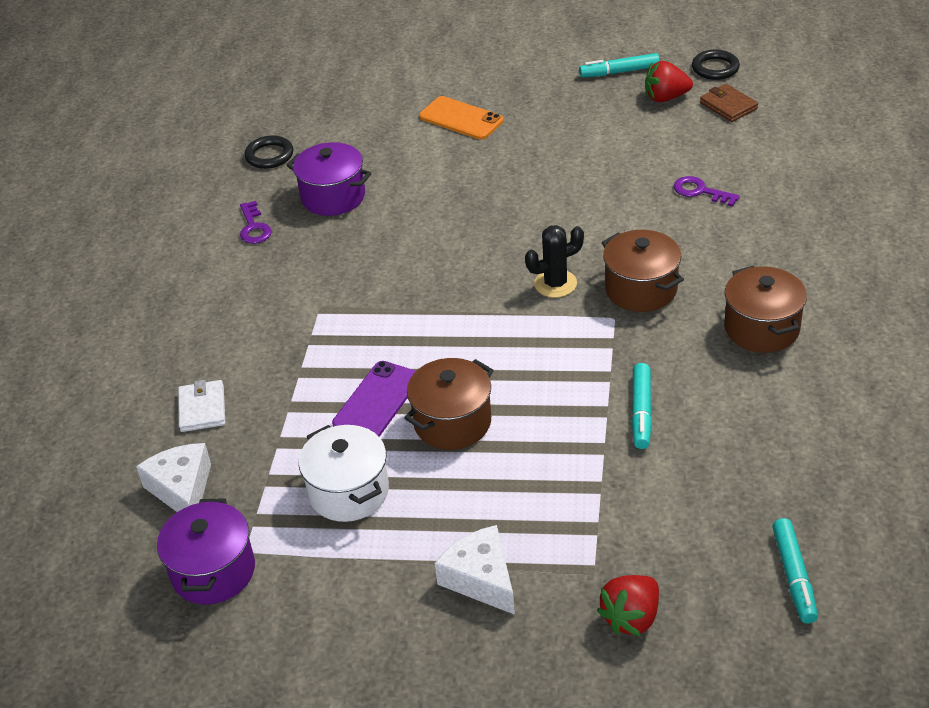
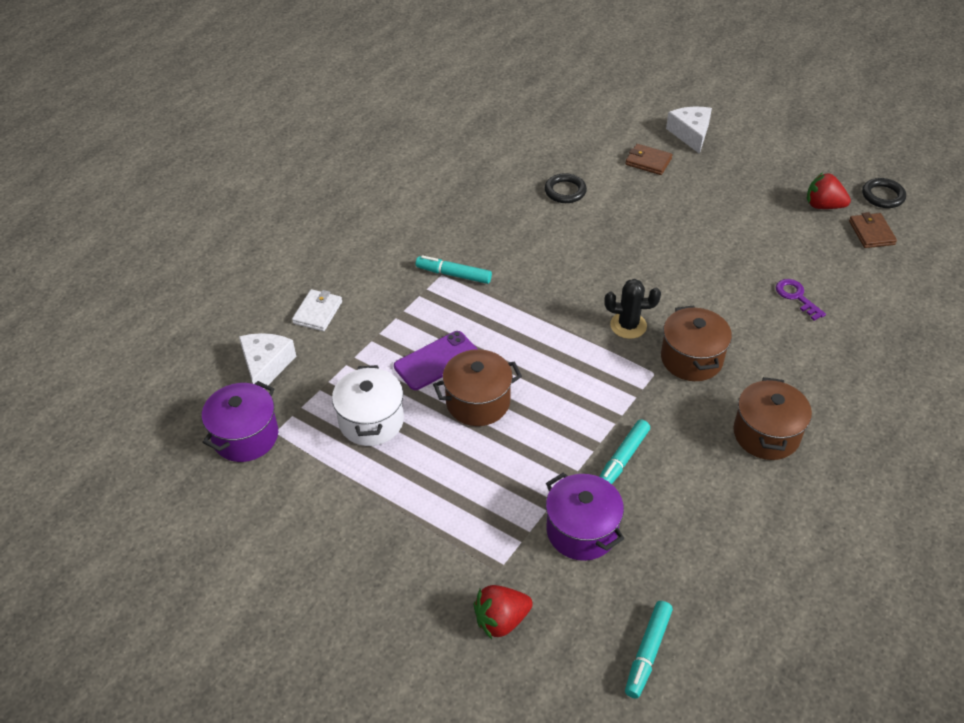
camera: 25 degrees right, 5 degrees up
purple key [240,201,272,244] -> none
black ring [244,135,293,169] -> black ring moved to [545,173,587,203]
purple pot [286,142,372,216] -> purple pot moved to [546,472,624,561]
orange phone [419,96,504,140] -> brown wallet [625,144,672,175]
white cheese [435,525,515,615] -> white cheese moved to [666,107,712,154]
turquoise marker [579,53,660,78] -> turquoise marker moved to [416,255,492,284]

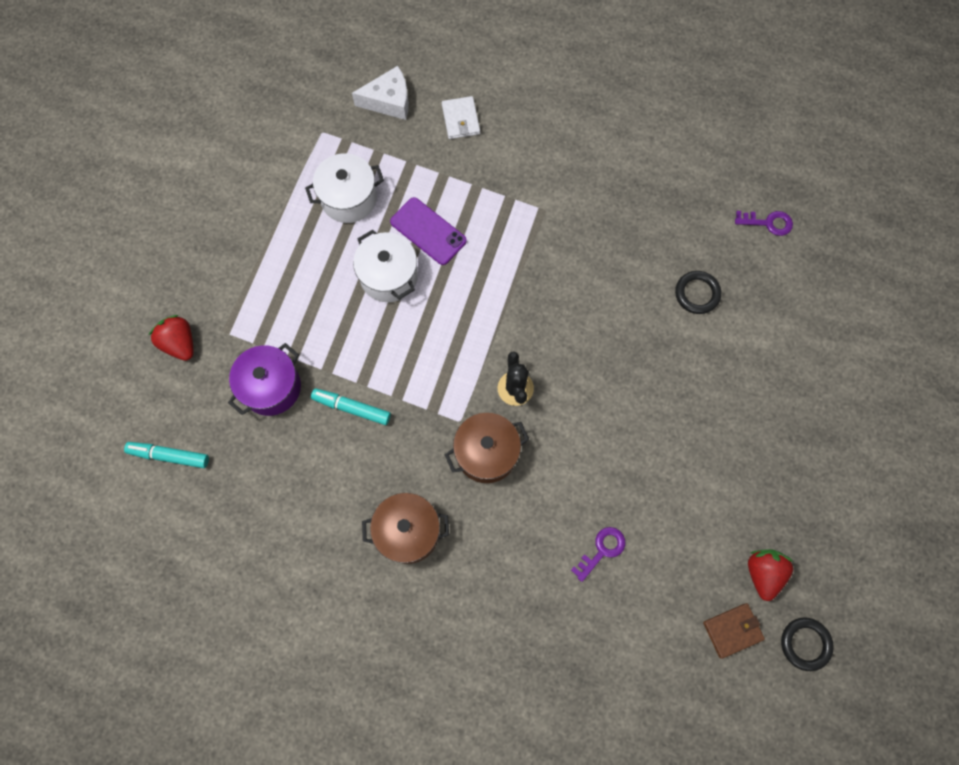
camera: 75 degrees right, 25 degrees up
purple pot [202,381,278,462] -> none
white wallet [292,289,342,331] -> white wallet turned 75 degrees clockwise [442,96,480,139]
turquoise marker [416,255,492,284] -> none
brown pot [433,349,522,426] -> white pot [353,230,418,302]
brown wallet [625,144,672,175] -> none
white cheese [666,107,712,154] -> none
none -> purple key [735,211,793,236]

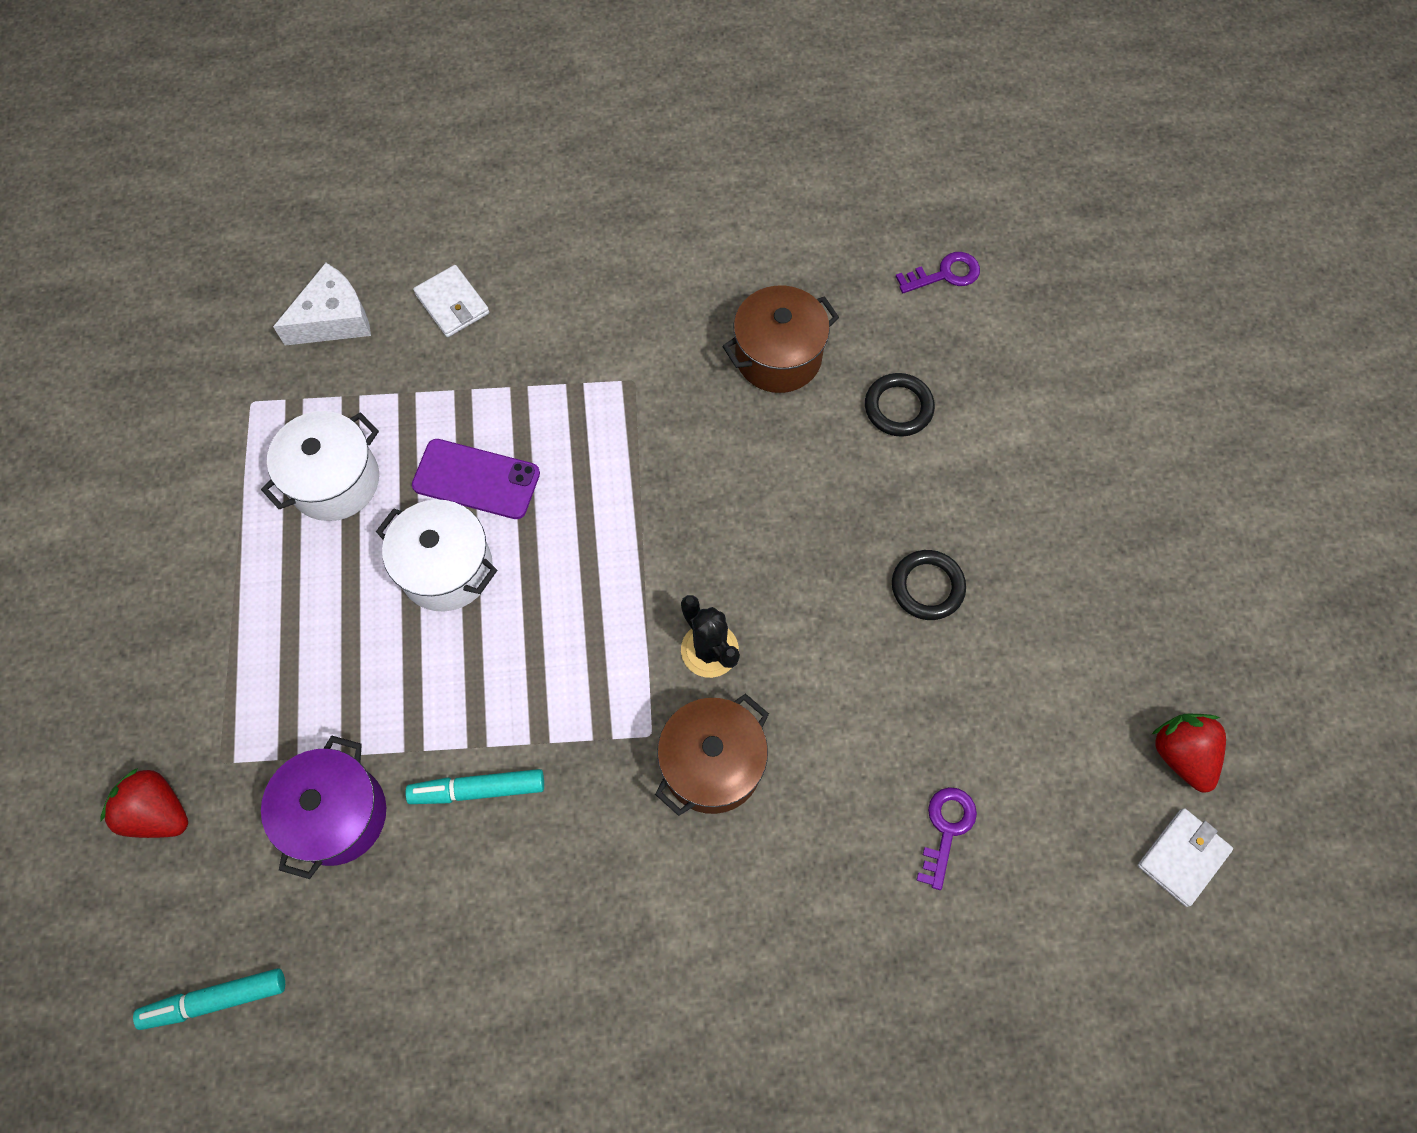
camera: 25 degrees left, 5 degrees down
brown pot [362,493,449,564] -> brown pot moved to [722,286,839,393]
brown wallet [703,603,765,659] -> white wallet [1138,808,1233,907]
black ring [781,617,834,671] -> black ring moved to [892,550,966,620]

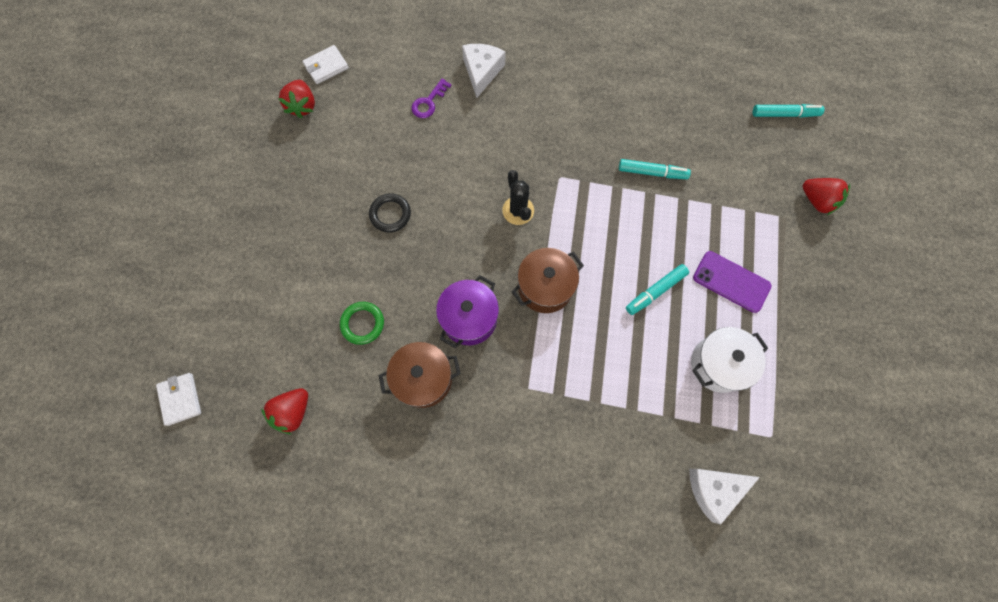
camera: 165 degrees left, 5 degrees up
purple pot [261,736,386,879] -> purple pot moved to [436,275,499,348]
white pot [376,500,497,612] -> turquoise marker [626,264,689,315]
purple phone [412,439,540,519] -> purple phone moved to [693,251,771,313]
white wallet [413,265,489,337] -> white wallet moved to [156,373,201,426]
brown pot [655,694,769,816] -> brown pot moved to [511,248,584,313]
black ring [865,373,935,436] -> green ring [340,302,384,345]
purple key [896,252,980,293] -> red strawberry [261,388,308,434]
none -> white cheese [462,44,505,98]

